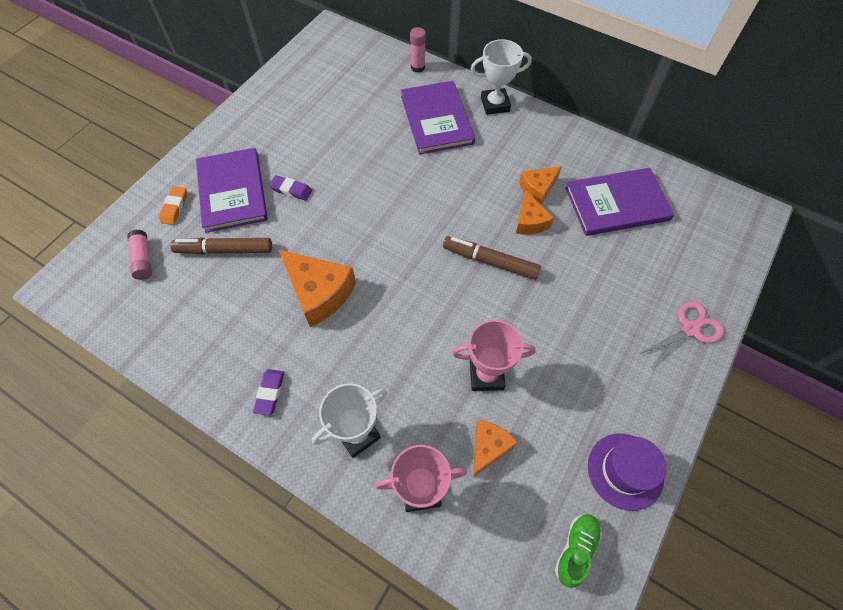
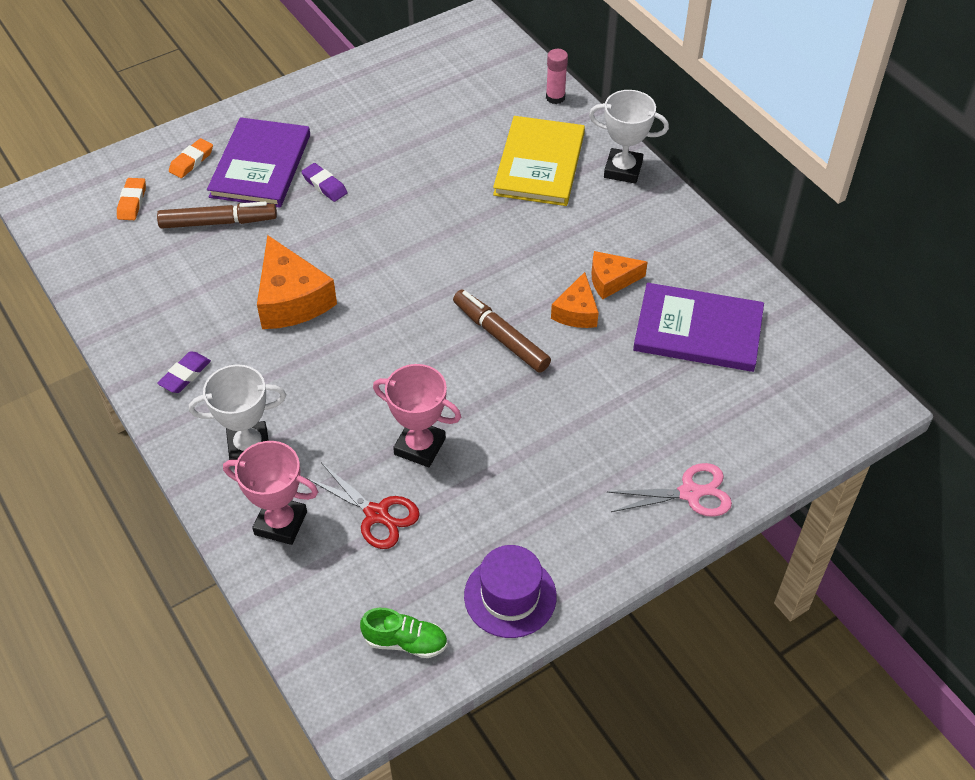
camera: 25 degrees right, 10 degrees down
pink glue stick [127,229,152,280] -> orange eraser [117,178,146,220]
brown marker [170,237,272,255] -> brown marker turned 150 degrees clockwise [157,202,277,229]
purple book [401,81,475,154] -> yellow book [493,116,585,206]
orange cheese [473,420,518,477] -> red scissors [306,463,420,549]
green shoe [555,514,602,588] -> green shoe turned 45 degrees clockwise [360,608,448,658]

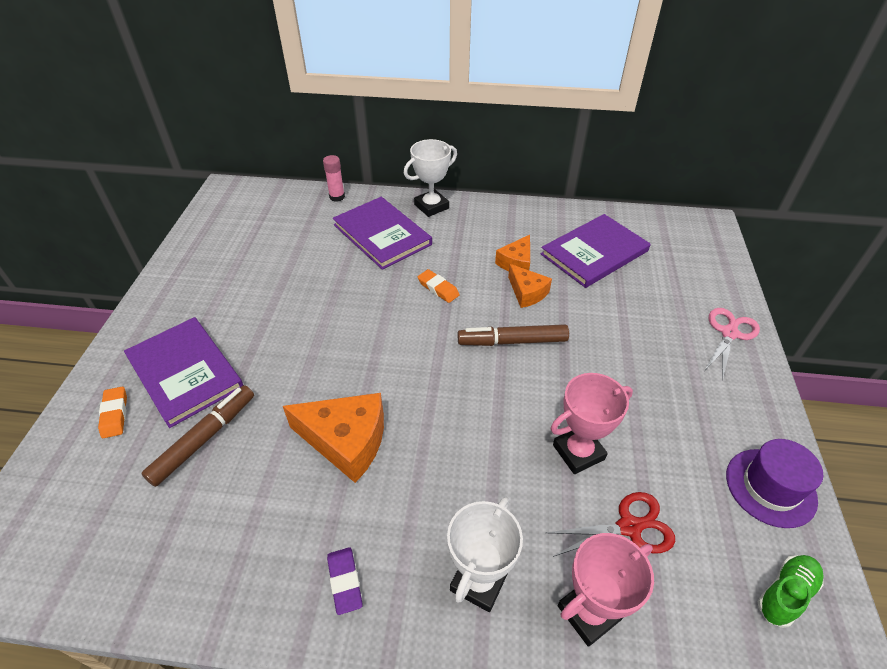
camera: 50 degrees left, 5 degrees down
orange eraser [117,178,146,220] -> orange eraser moved to [418,269,460,303]
purple eraser [301,163,347,202] -> none
yellow book [493,116,585,206] -> purple book [333,197,432,270]

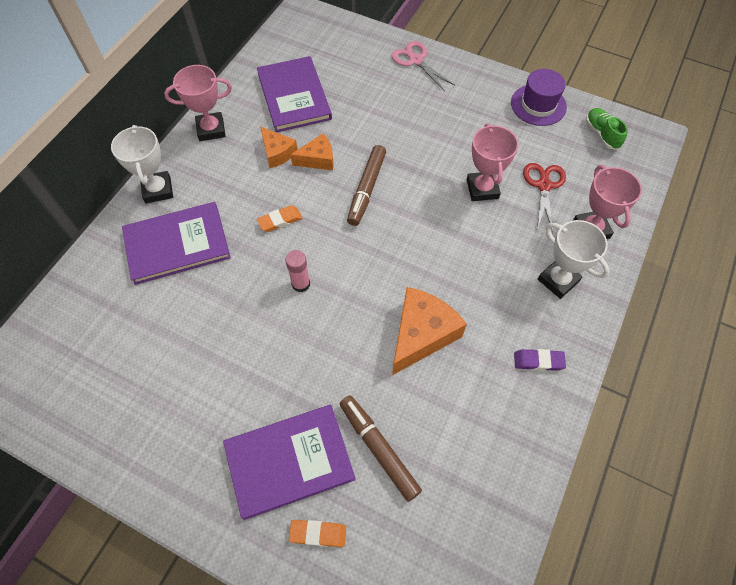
camera: 70 degrees left, 15 degrees up
pink glue stick [323,155,345,202] -> pink glue stick moved to [285,250,310,292]
none -> pink trophy [164,65,232,141]

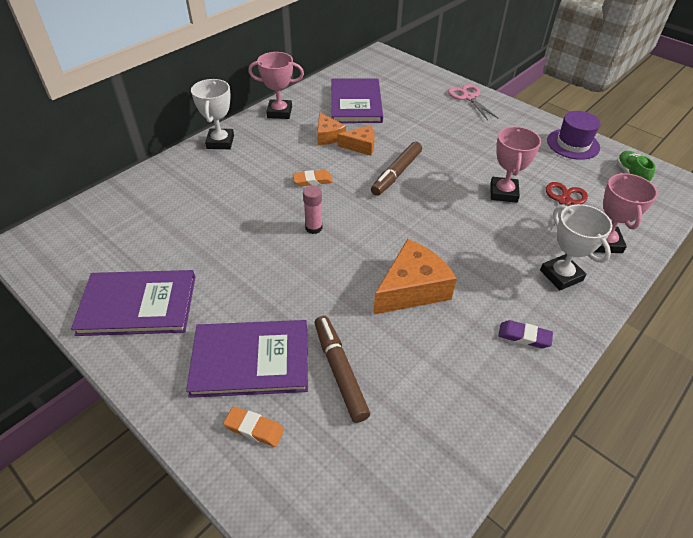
camera: 15 degrees right, 15 degrees down
purple book [122,202,231,285] -> purple book moved to [71,270,195,336]

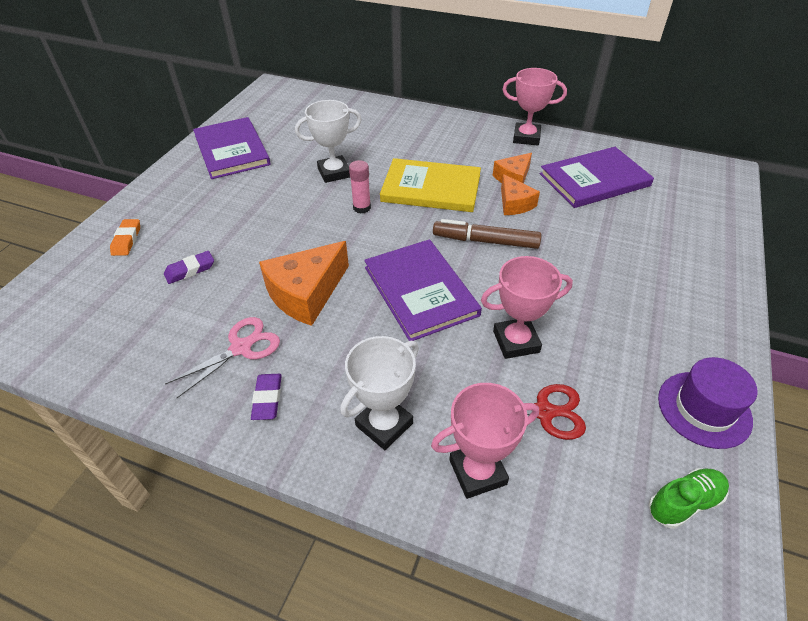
camera: 70 degrees right, 0 degrees up
purple book [186,320,308,398] -> purple book moved to [364,239,482,341]
white trophy [191,79,234,149] -> white trophy moved to [295,100,362,183]
pink trophy [248,52,304,119] -> pink trophy turned 60 degrees counterclockwise [502,68,567,146]
orange eraser [293,170,333,186] -> yellow book [380,158,481,212]
brown marker [315,316,370,423] -> purple eraser [164,251,214,284]
orange cheese [373,239,457,315] -> orange cheese turned 105 degrees clockwise [259,241,349,326]
pink scissors [448,84,498,120] -> pink scissors moved to [165,317,280,398]

